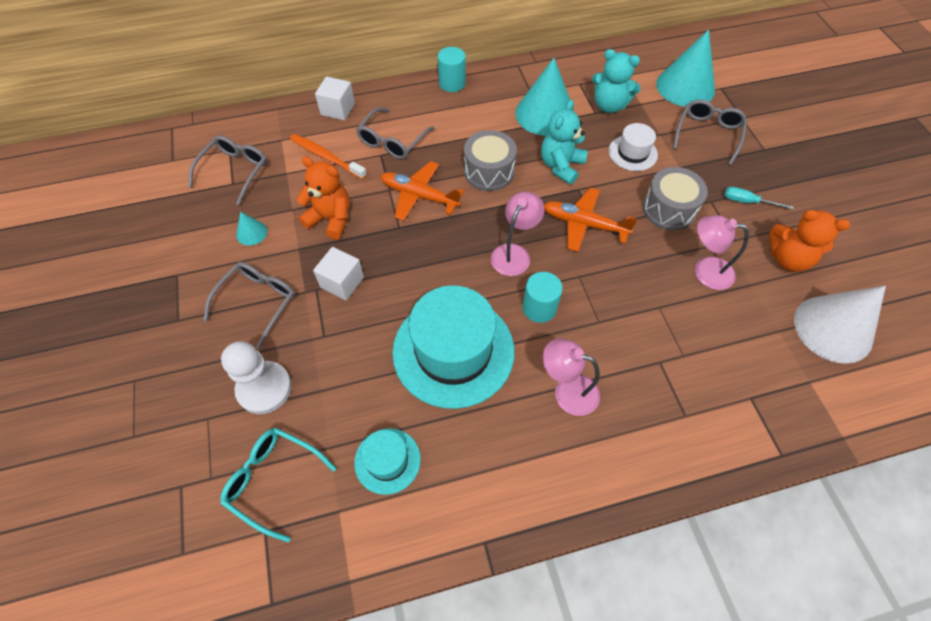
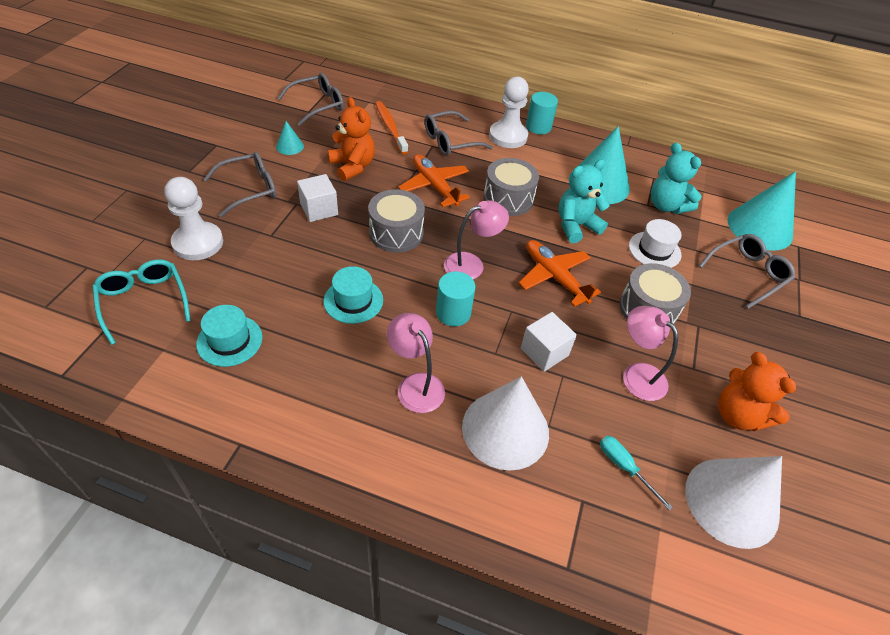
camera: 30 degrees right, 10 degrees down
white cube [315,76,355,120] -> white cube moved to [521,312,577,372]
turquoise hat [392,285,514,409] -> turquoise hat [324,266,383,324], size x0.49
turquoise screwdriver [724,187,794,210] -> turquoise screwdriver moved to [600,436,673,510]
none -> grey drum [368,189,425,252]
none -> white cone [462,376,549,471]
none -> white pawn [489,77,529,148]

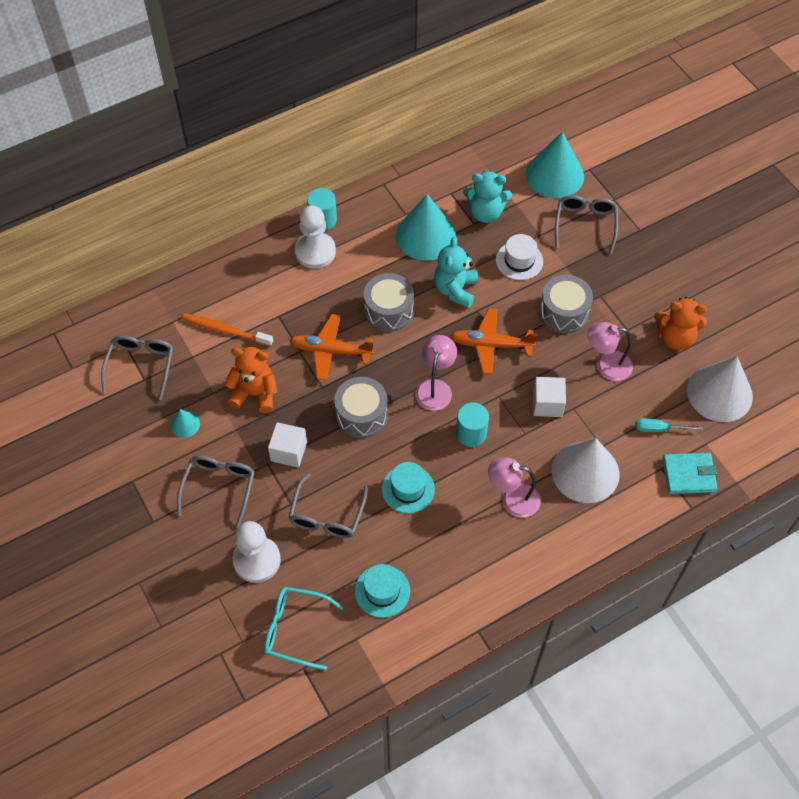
camera: 45 degrees left, 10 degrees up
grey glasses [424,111,493,156] -> grey glasses moved to [288,473,368,538]
none -> turquoise wallet [662,453,718,494]

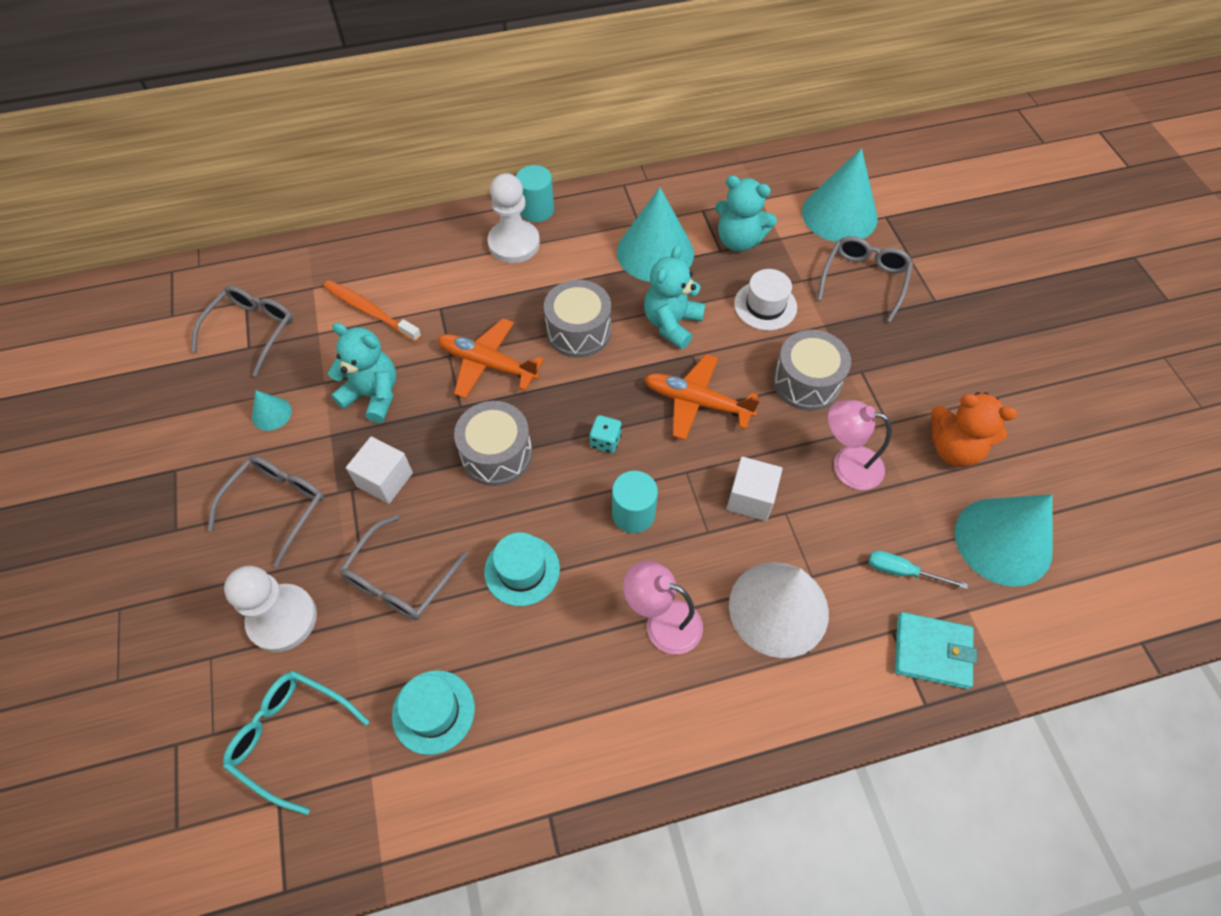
camera: 15 degrees right, 0 degrees up
orange teddy bear [225,347,277,413] -> turquoise teddy bear [328,323,396,423]
pink lamp [415,335,457,411] -> turquoise dice [589,415,622,453]
white cone [687,356,753,422] -> turquoise cone [955,494,1053,587]

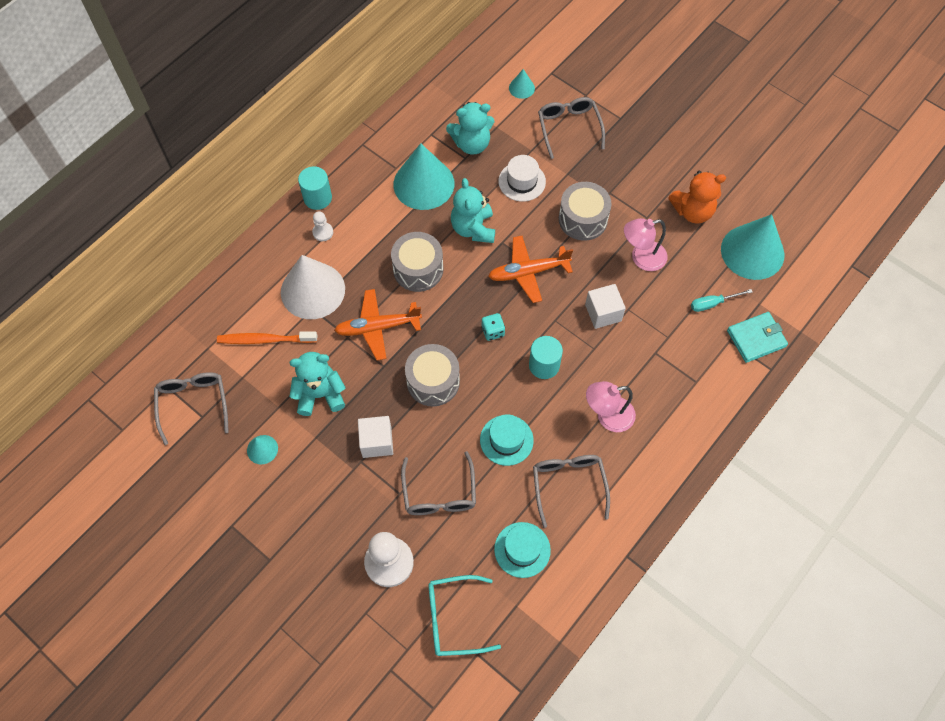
camera: 35 degrees left, 5 degrees up
grey glasses [207,456,324,567] -> grey glasses moved to [533,455,610,528]
white pawn [487,173,540,263] -> white pawn [312,211,333,241], size x0.49
white cone [729,562,829,658] -> white cone moved to [281,255,345,319]
turquoise cone [802,148,878,242] -> turquoise cone [509,69,535,99], size x0.45

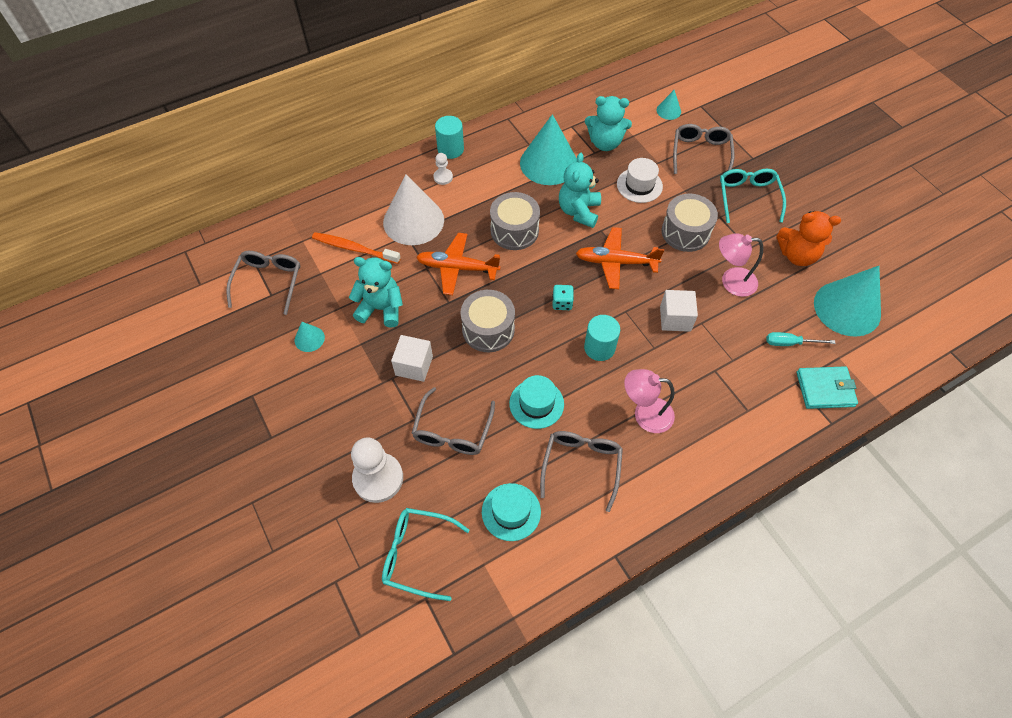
camera: 20 degrees right, 5 degrees down
none -> turquoise glasses [720,169,786,223]

